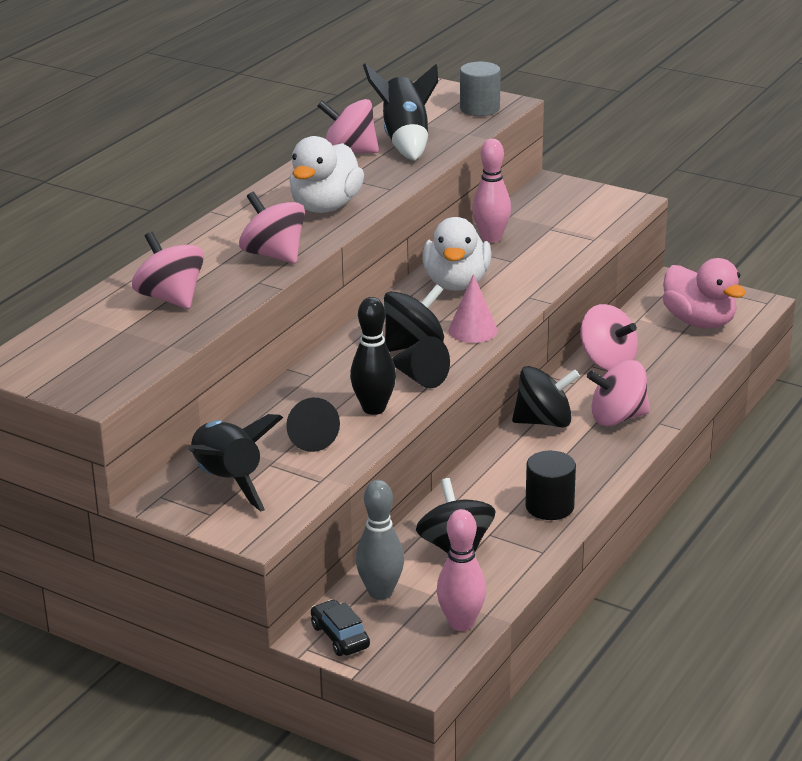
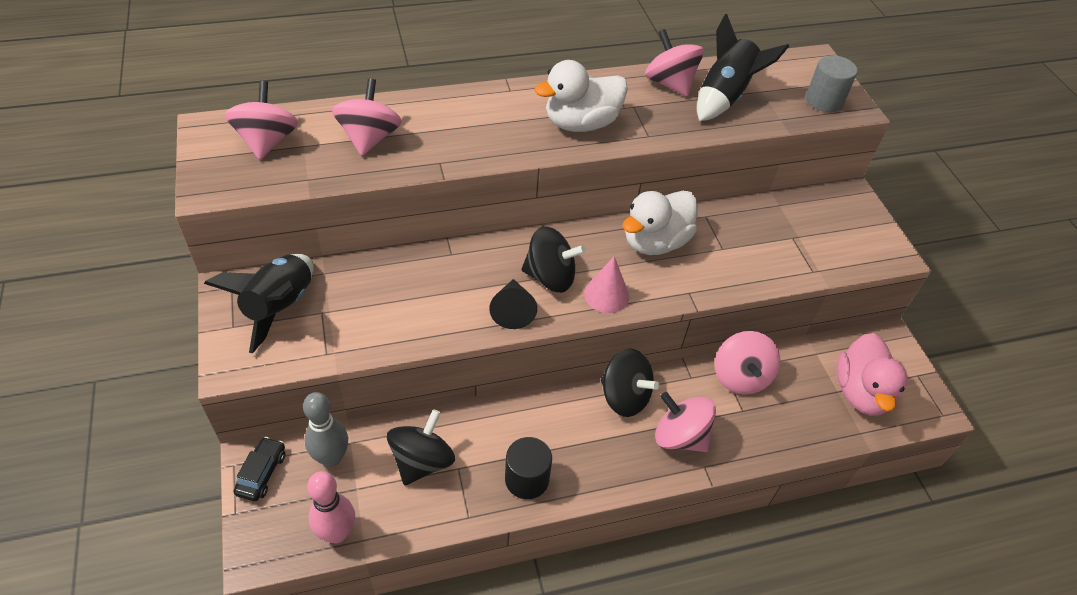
camera: 40 degrees right, 20 degrees up
pink spinning top [239,192,305,264] -> pink spinning top moved to [225,81,299,160]
black cone [286,398,340,452] -> none
black bowling pin [350,297,396,415] -> none
pink bowling pin [472,139,511,243] -> none

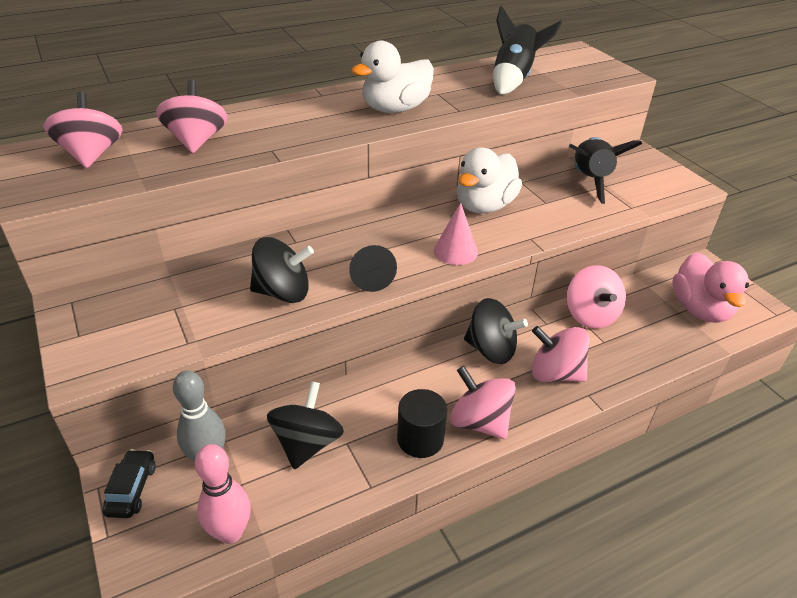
camera: 10 degrees left, 10 degrees down
black rocket [204,254,314,353] -> black rocket moved to [569,137,642,204]
black spinning top [522,226,586,293] -> black spinning top moved to [250,237,314,303]
pink spinning top [645,29,704,97] -> pink spinning top moved to [450,366,516,439]
grey cylinder [806,55,858,112] -> none

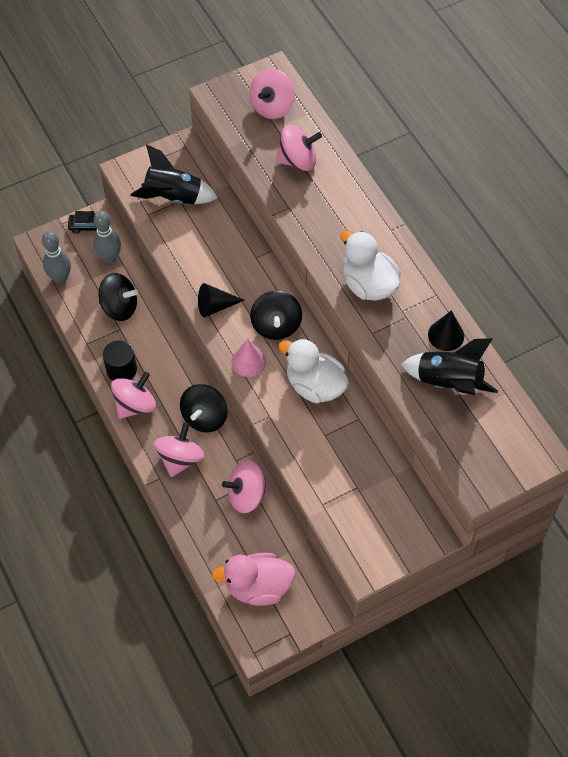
camera: 90 degrees right, 20 degrees up
pink spinning top [44,91,123,168] -> pink spinning top turned 135 degrees clockwise [250,68,295,119]
pink bowling pin [195,444,251,544] -> grey bowling pin [42,231,71,284]
black spinning top [250,237,314,303] -> black spinning top moved to [250,291,302,340]
black rocket [569,137,642,204] -> black rocket moved to [130,145,218,204]
none -> black cone [428,311,464,351]

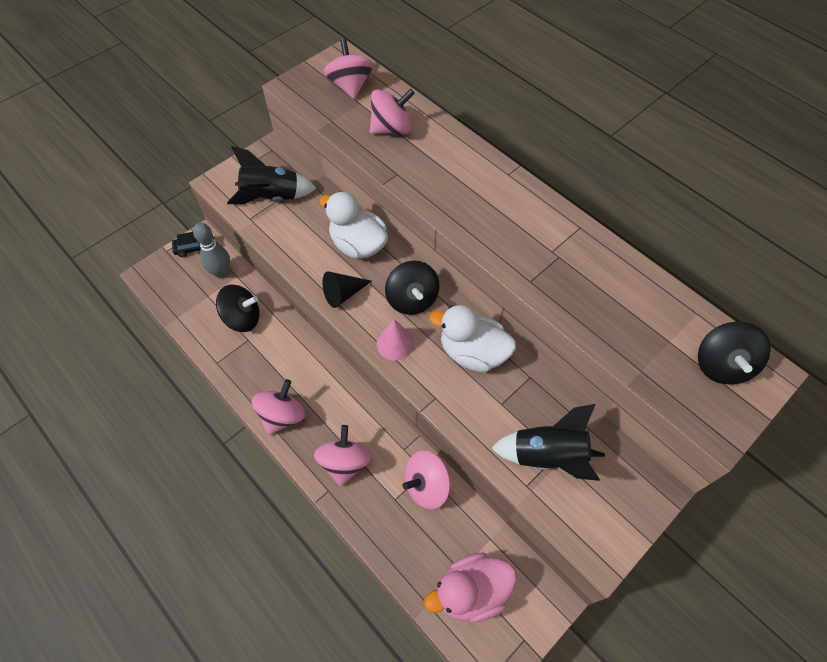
camera: 15 degrees left, 0 degrees up
grey bowling pin [42,231,71,284] -> none
black cylinder [103,340,137,380] -> none
black spinning top [180,384,228,432] -> black spinning top moved to [698,322,771,384]
pink spinning top [250,68,295,119] -> pink spinning top turned 150 degrees clockwise [323,39,374,99]
white duck [340,230,401,301] -> white duck moved to [319,192,388,259]
black rocket [401,338,498,395] -> black rocket moved to [491,404,605,481]
black cone [428,311,464,351] -> none

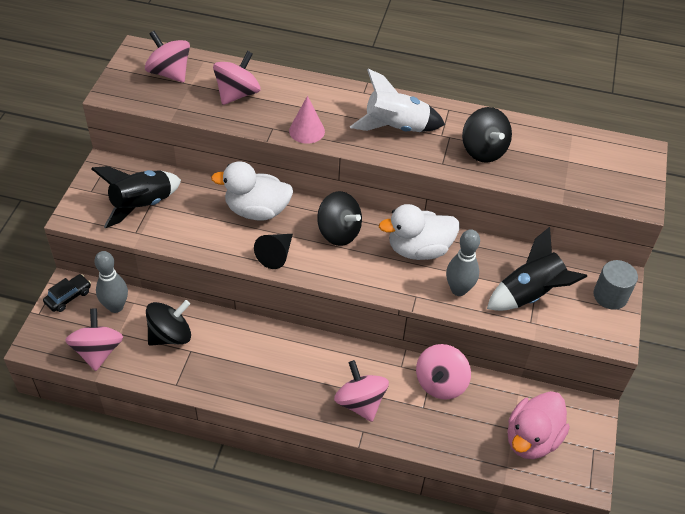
camera: 35 degrees left, 10 degrees down
pink spinning top [252,379,305,435] -> pink spinning top moved to [65,308,123,371]
pink cone [376,319,414,361] -> pink cone moved to [289,96,325,144]
black spinning top [698,322,771,384] -> black spinning top moved to [462,107,512,163]
none -> white rocket [350,69,445,132]
none -> grey bowling pin [446,229,480,296]
none -> grey cylinder [593,260,638,310]

